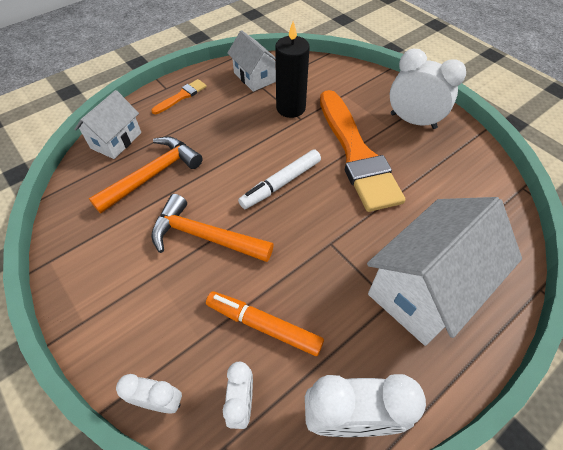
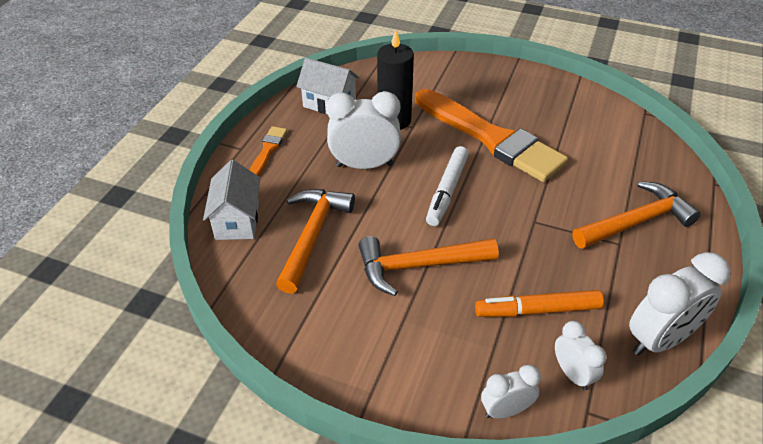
camera: 30 degrees left, 10 degrees down
white house [367,197,522,346] -> orange hammer [573,181,701,249]
white clock [390,49,466,129] -> white clock moved to [326,91,401,169]

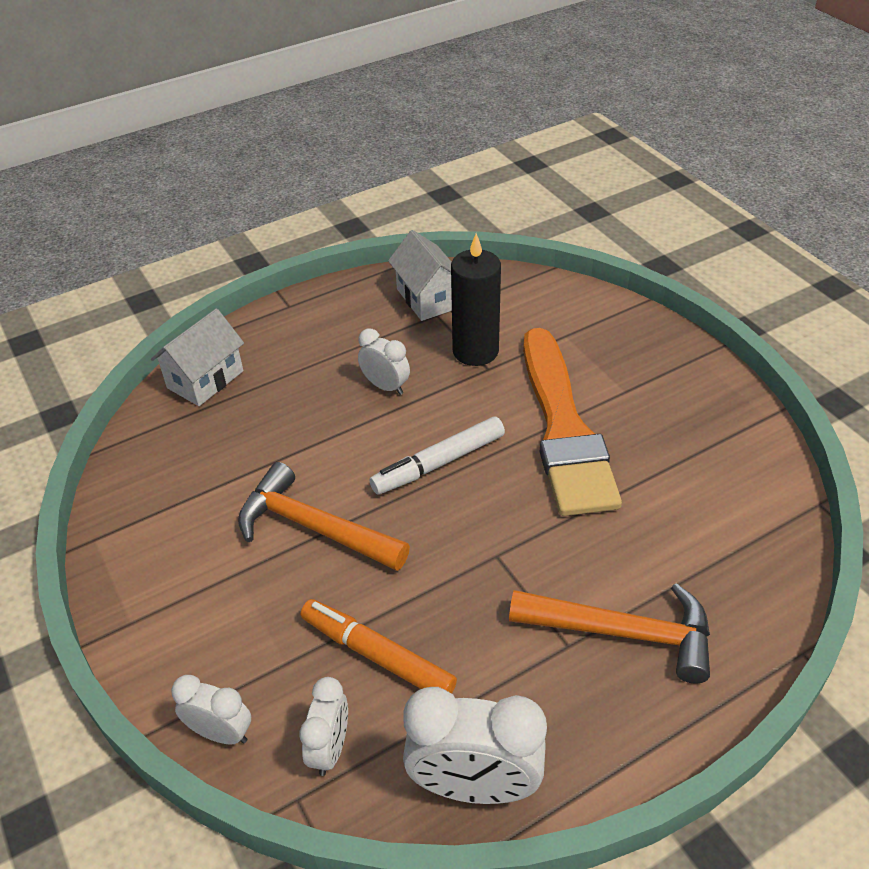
camera: 40 degrees right, 0 degrees up
orange brush [250,126,287,176] -> none
orange hammer [276,189,355,294] -> none
white clock [326,91,401,169] -> white clock [358,329,410,395], size x0.57

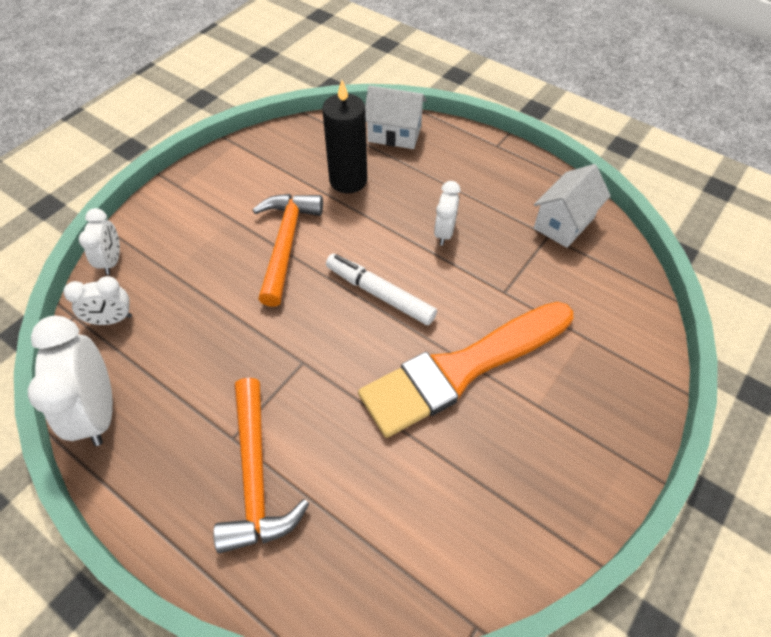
camera: 65 degrees right, 10 degrees up
orange marker [301,599,457,694] -> none
black candle [451,233,501,366] -> black candle moved to [322,80,367,193]

